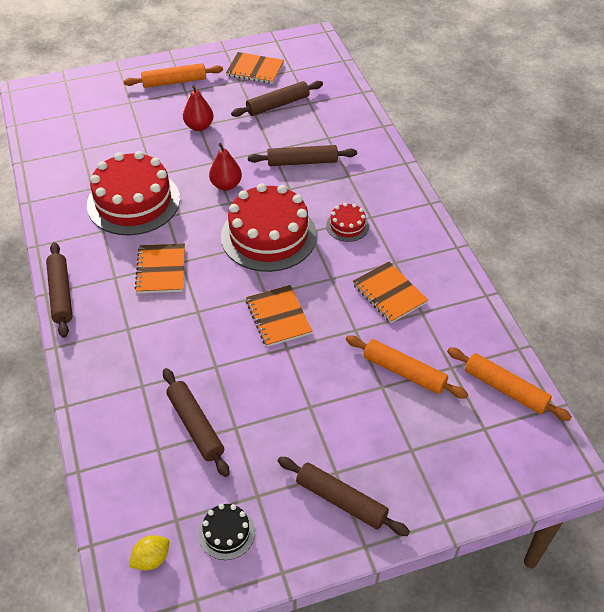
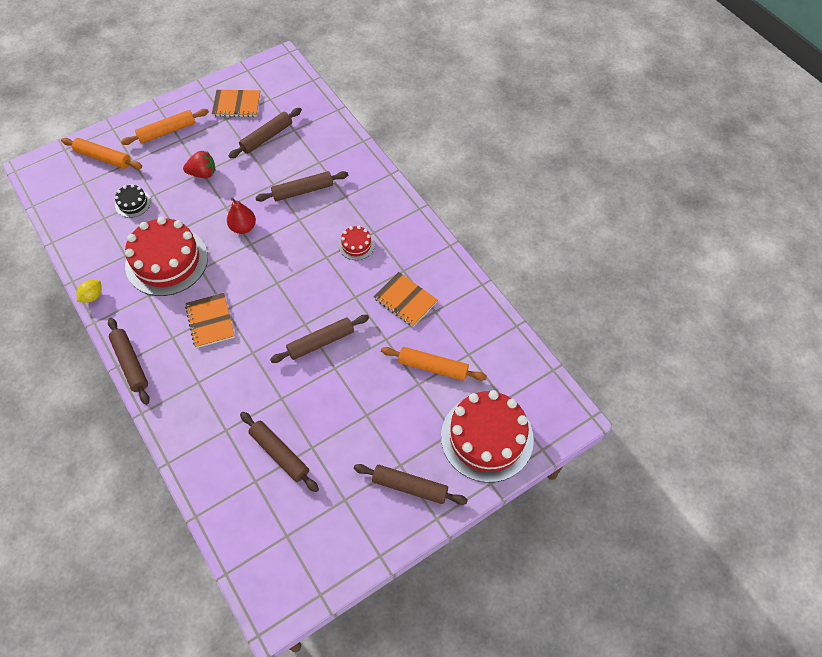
camera: 15 degrees left, 10 degrees up
yellow lemon [129,535,169,571] -> yellow lemon moved to [77,280,102,303]
red pear [183,85,213,131] -> red strawberry [183,151,216,178]
black cake [199,504,255,560] -> black cake moved to [115,184,151,218]
red cake [221,183,317,272] -> red cake moved to [441,390,534,483]
orange notebook [246,285,312,347] -> brown rolling pin [270,315,369,363]
orange rolling pin [447,347,572,421] -> orange rolling pin moved to [61,138,142,169]

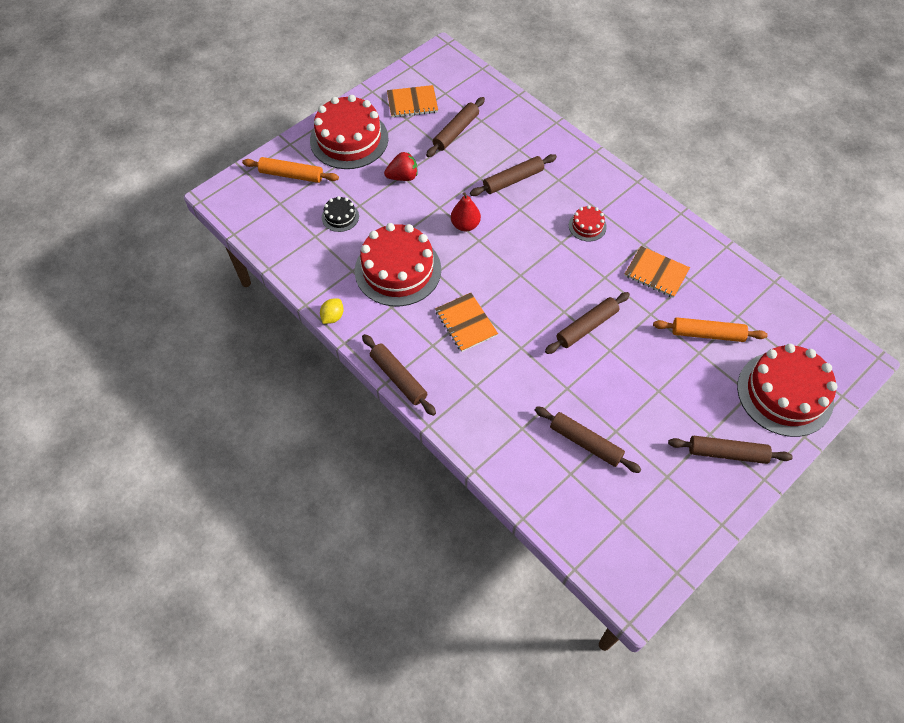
camera: 10 degrees left, 0 degrees up
orange rolling pin [121,109,209,145] -> red cake [310,95,388,169]

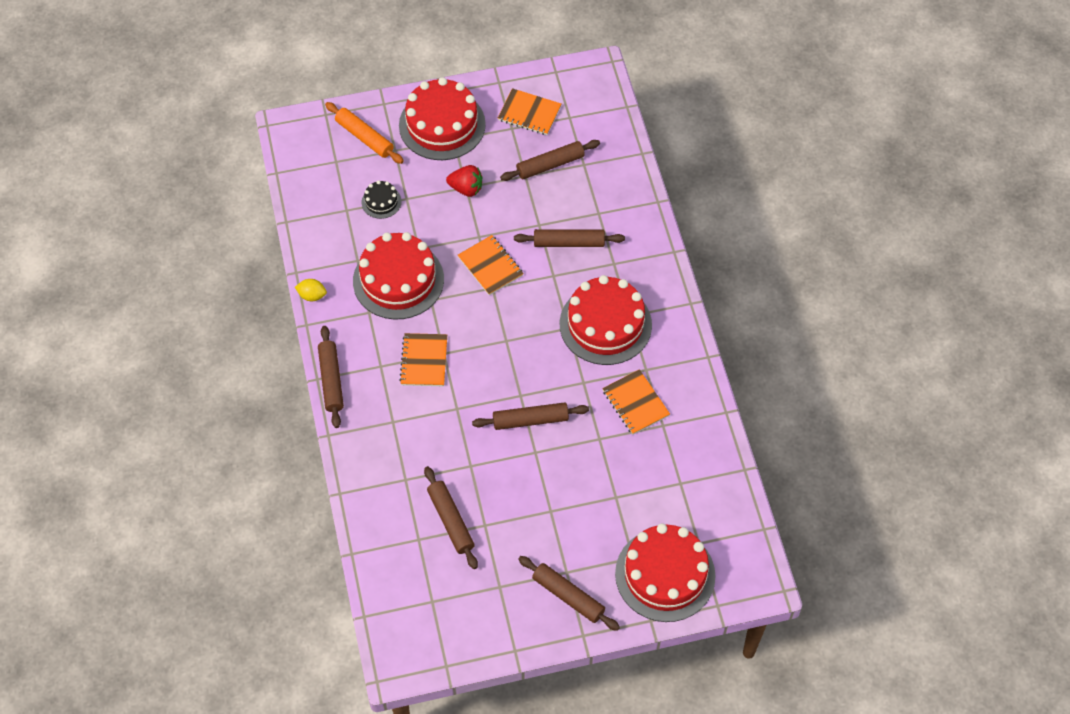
camera: 30 degrees right, 0 degrees up
yellow lemon [320,298,344,324] -> yellow lemon turned 45 degrees clockwise [295,279,327,301]
red pear [451,192,481,231] -> orange notebook [458,235,524,295]
red cake [569,205,607,241] -> red cake [560,275,652,365], size x2.22
orange rolling pin [653,317,768,342] -> none

